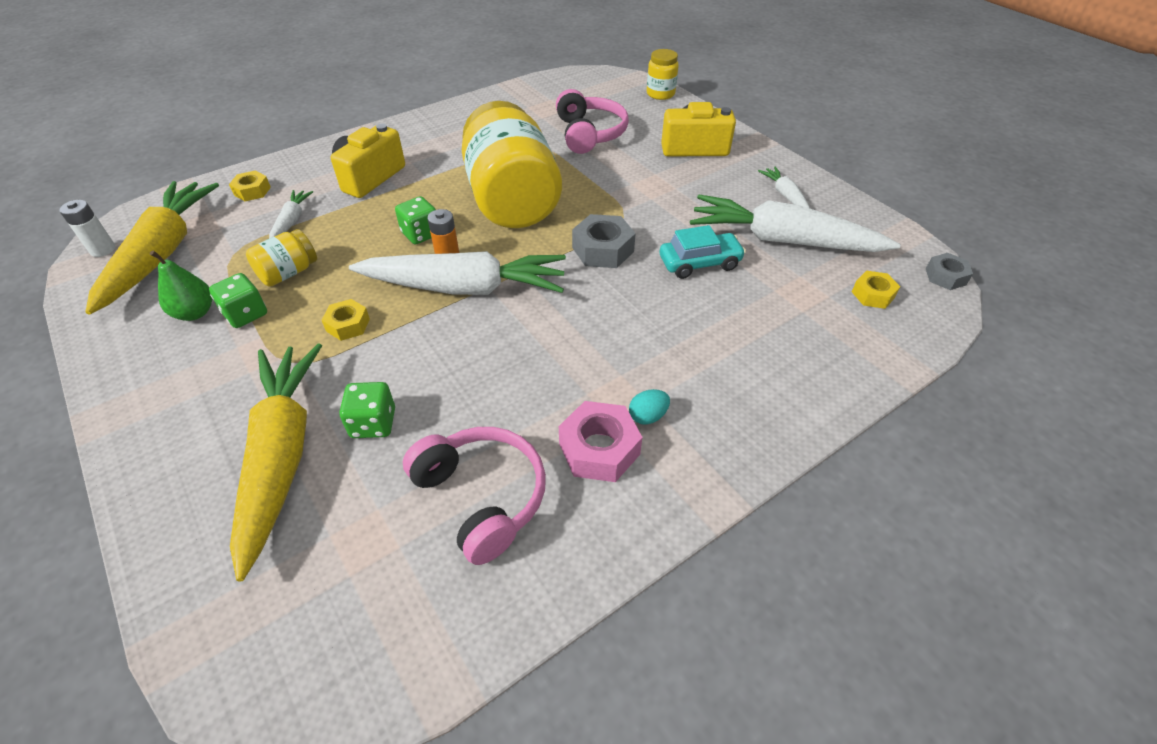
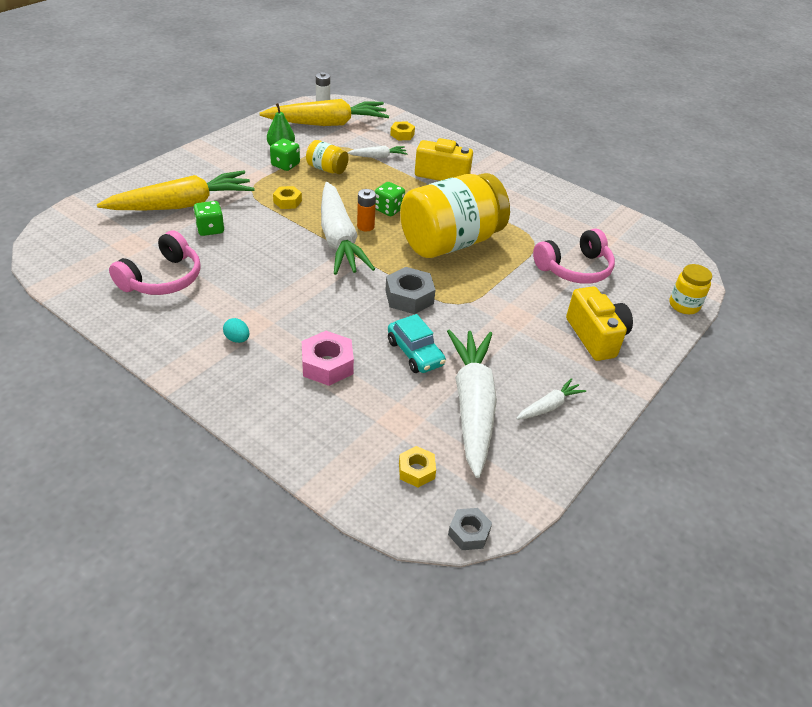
camera: 70 degrees right, 5 degrees down
pink nut [559,401,642,482] -> pink nut moved to [302,331,354,386]

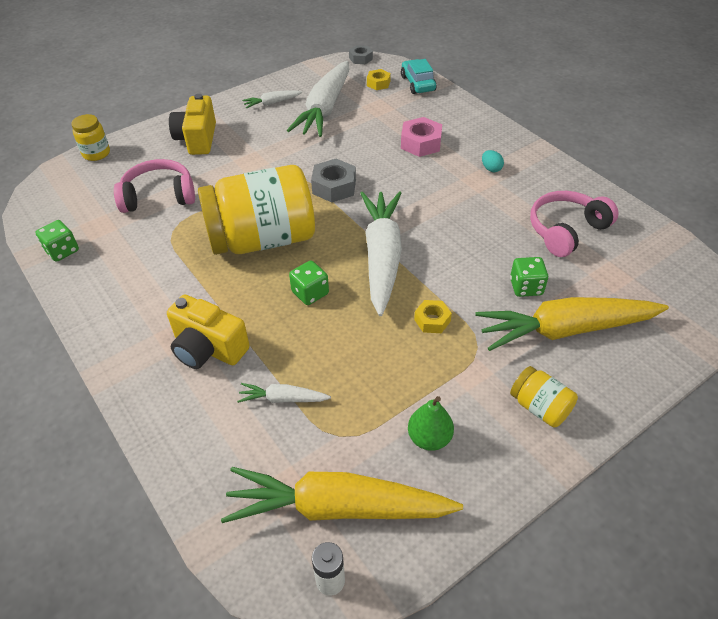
camera: 160 degrees left, 5 degrees up
green dice [270,138,300,171] -> green dice moved to [35,220,79,262]
yellow jar [306,140,349,174] -> yellow jar moved to [510,366,578,427]
orange battery [357,189,376,231] -> none
turquoise car [388,314,446,373] -> turquoise car moved to [401,59,437,94]
yellow nut [390,121,415,141] -> none

